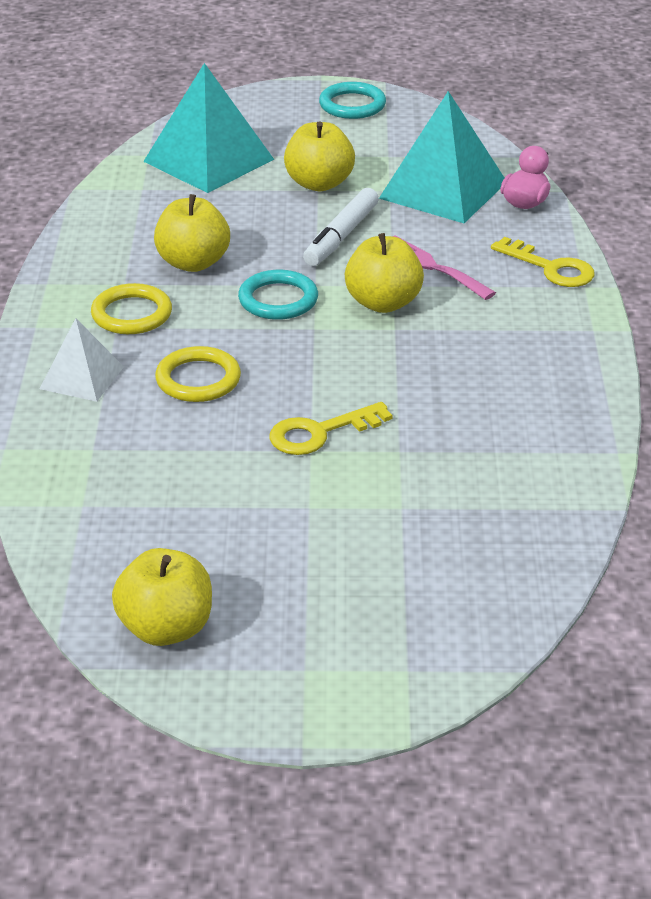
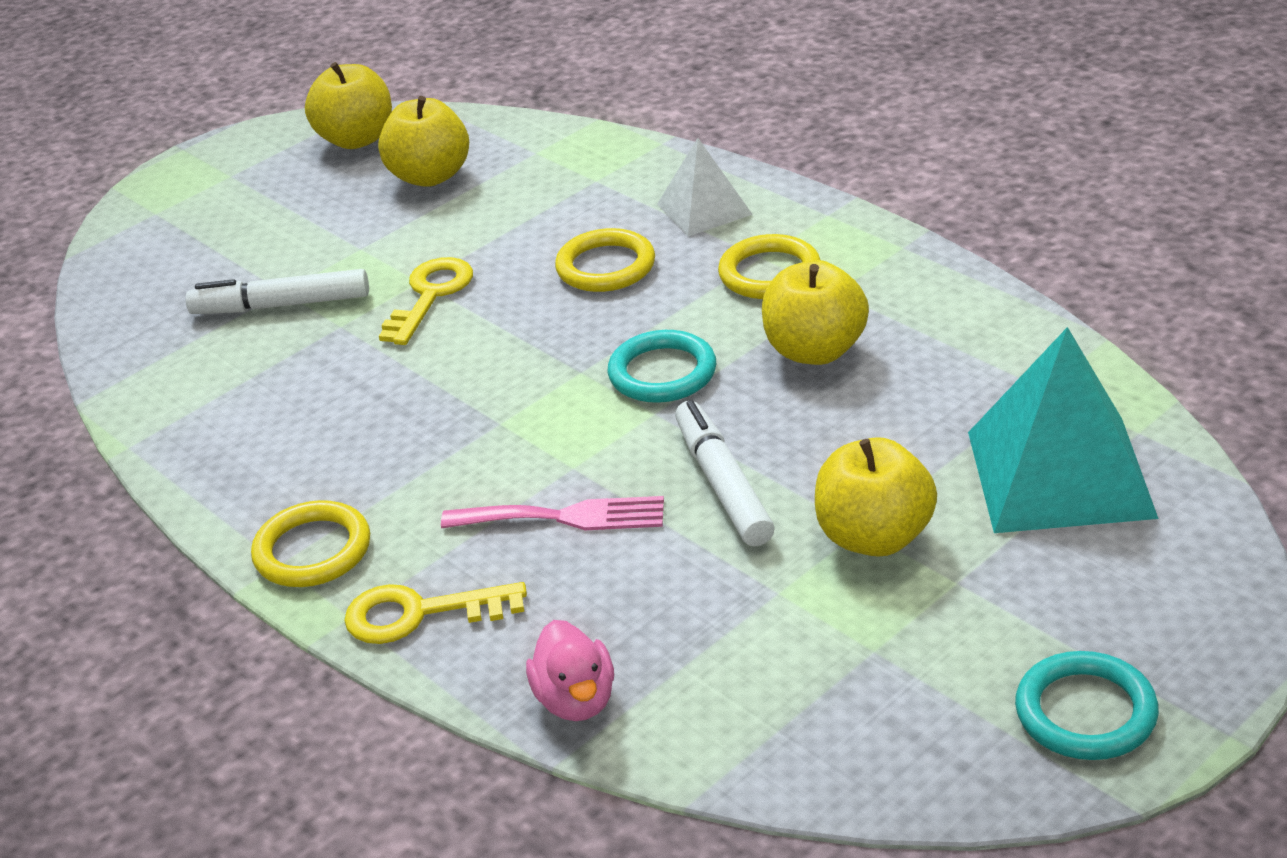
camera: 140 degrees right, 0 degrees up
yellow apple [345,233,424,313] -> yellow apple moved to [378,96,469,187]
turquoise pyramid [379,91,504,223] -> none
none -> white marker [186,269,369,314]
none -> yellow ring [251,500,370,587]

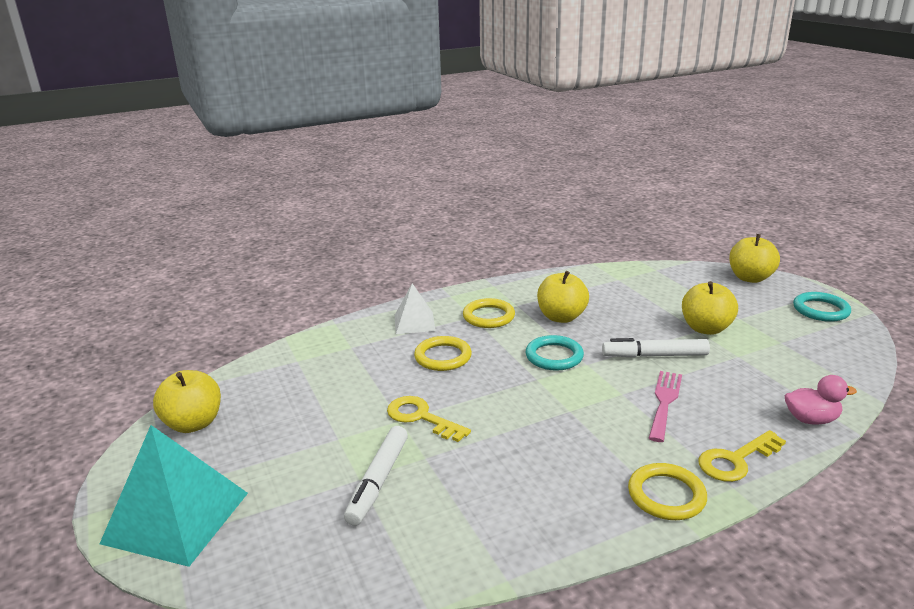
camera: 75 degrees left, 10 degrees down
yellow key [344,582,527,644] -> yellow key turned 45 degrees clockwise [699,430,786,482]
yellow apple [378,96,469,187] -> yellow apple moved to [729,234,780,283]
turquoise pyramid [968,327,1159,533] -> turquoise pyramid moved to [100,425,248,567]

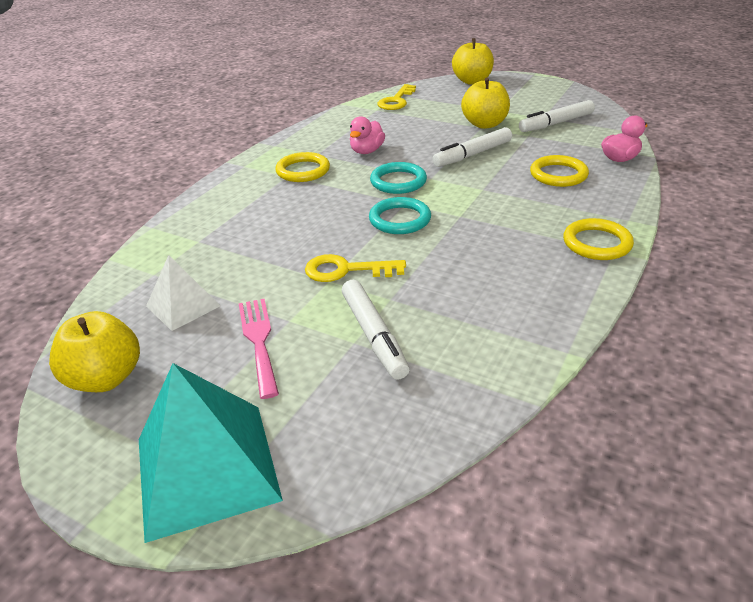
camera: 35 degrees left, 10 degrees up
white pyramid [395,283,436,334] -> white pyramid moved to [146,255,220,331]
yellow ring [414,336,472,371] -> yellow ring moved to [530,155,589,187]
yellow apple [537,271,589,323] -> pink duck [350,116,385,154]
pink fork [649,371,682,442] -> pink fork moved to [239,299,279,399]
yellow key [699,430,786,482] -> yellow key moved to [378,84,416,110]
turquoise ring [793,292,851,322] -> turquoise ring moved to [369,197,431,234]
none -> white marker [519,100,595,132]

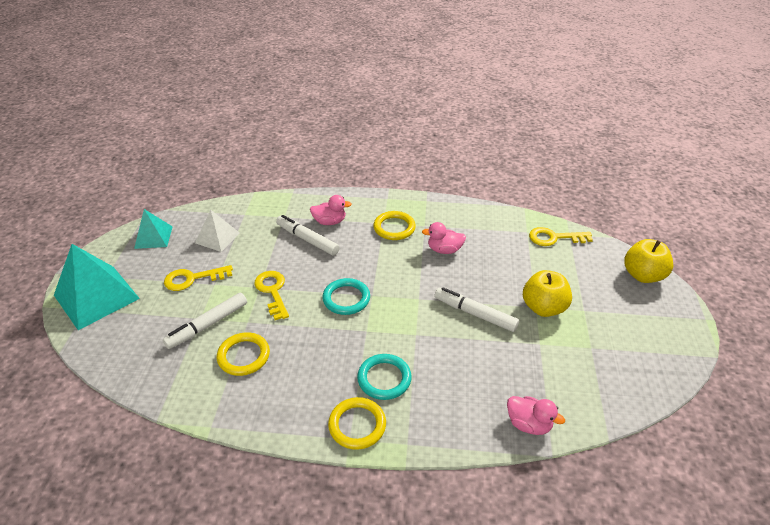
camera: 65 degrees right, 5 degrees up
yellow apple [49,311,140,392] -> turquoise pyramid [134,209,173,249]
pink fork [239,299,279,399] -> yellow key [164,265,233,291]
turquoise ring [370,162,427,194] -> turquoise ring moved to [357,354,412,400]
white marker [519,100,595,132] -> white marker moved to [276,215,340,256]
yellow ring [530,155,589,187] -> yellow ring moved to [217,332,270,376]
none -> pink duck [310,195,352,225]

